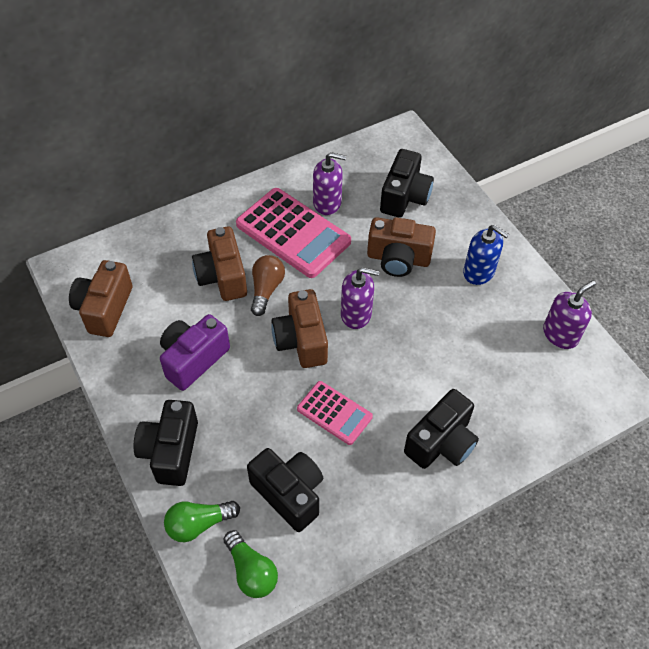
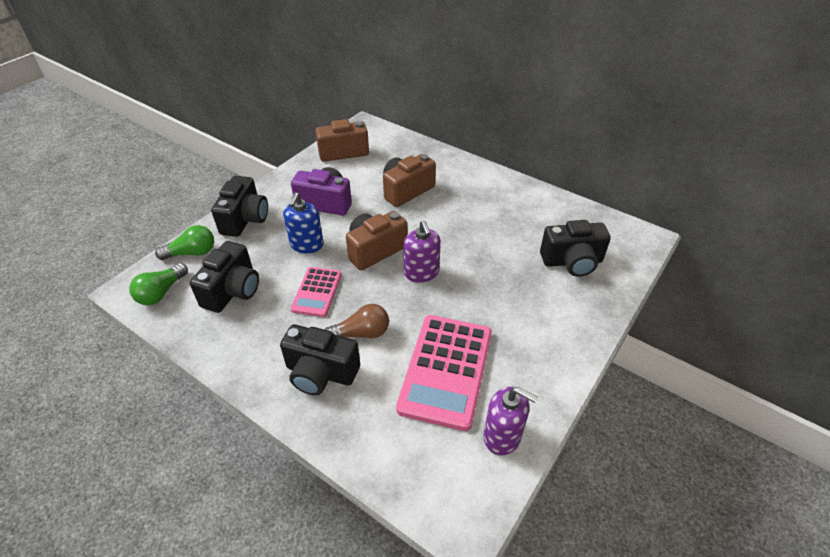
camera: 65 degrees right, 10 degrees down
black camera [133,400,198,486] -> black camera turned 120 degrees clockwise [211,176,268,237]
green light bulb [164,501,240,542] -> green light bulb turned 120 degrees clockwise [155,225,214,260]
pink calculator [236,188,351,278] -> pink calculator moved to [396,315,492,431]
brown light bulb [251,255,285,316] -> brown light bulb moved to [324,304,389,338]
purple soap dispenser [313,152,346,215] -> none
brown camera [367,217,436,277] -> none
blue soap dispenser [463,225,509,285] -> blue soap dispenser moved to [283,192,324,253]

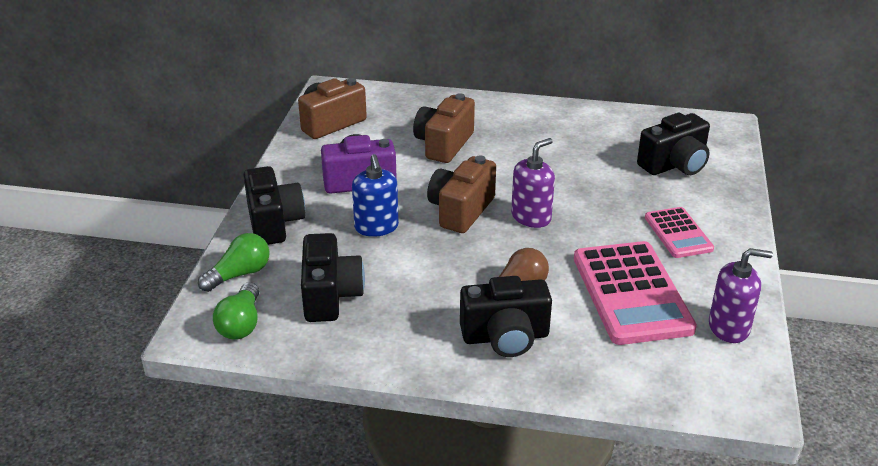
camera: 25 degrees left, 10 degrees down
pink calculator [291,267,342,317] -> pink calculator moved to [645,207,714,258]
purple soap dispenser [403,220,441,282] -> purple soap dispenser turned 90 degrees counterclockwise [511,138,555,228]

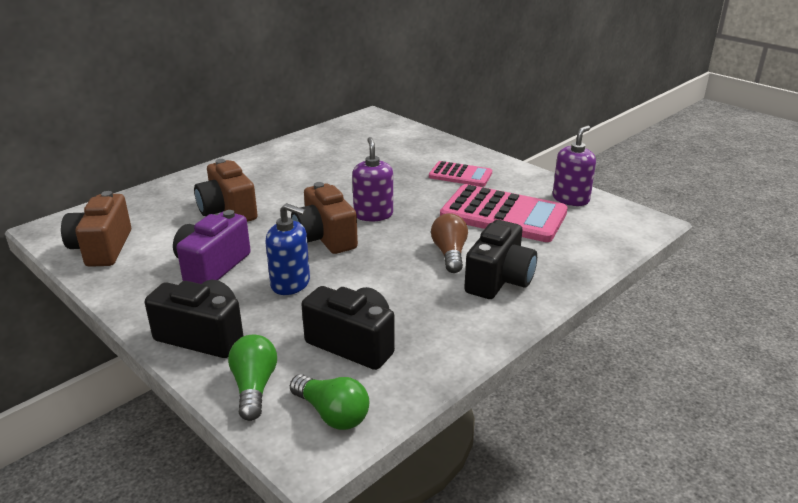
camera: 55 degrees left, 5 degrees down
black camera [637,113,710,175] -> none

